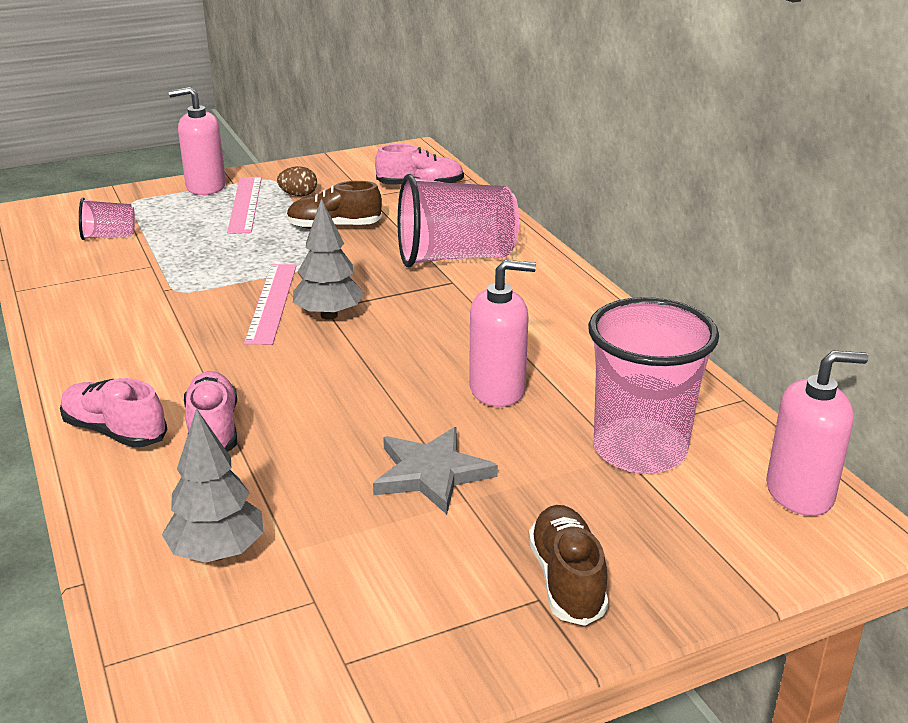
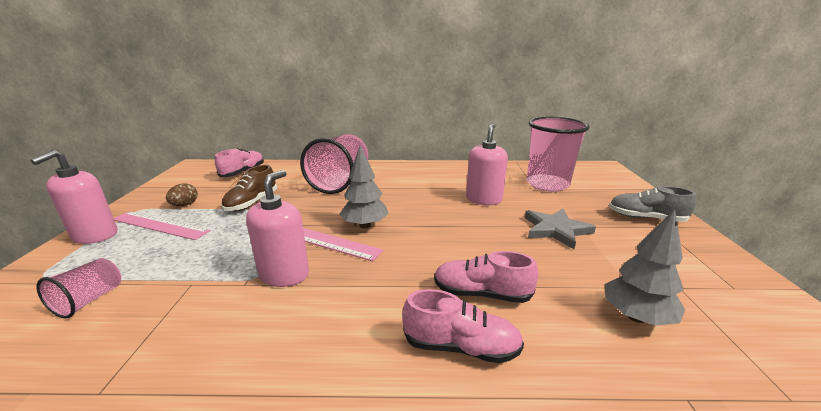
camera: 65 degrees left, 5 degrees down
pink shoe [60,378,167,447] -> pink shoe turned 135 degrees counterclockwise [402,289,524,363]
brown shoe [529,505,609,626] -> grey shoe [609,186,696,222]
pink soap dispenser [766,350,868,516] -> pink soap dispenser moved to [246,170,309,287]

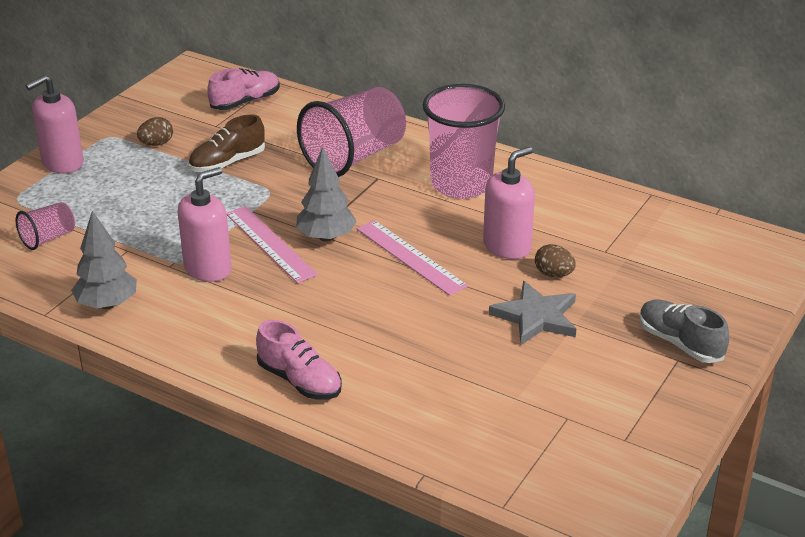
camera: 30 degrees right, 10 degrees up
pink ruler [114,211,211,240] -> pink ruler moved to [357,220,468,296]
pink shoe [434,251,539,303] -> none
pink cup [527,116,590,192] -> pink cup moved to [423,84,505,199]
grey tree [605,209,685,326] -> grey tree moved to [71,211,137,309]
none -> brown egg [535,244,576,277]

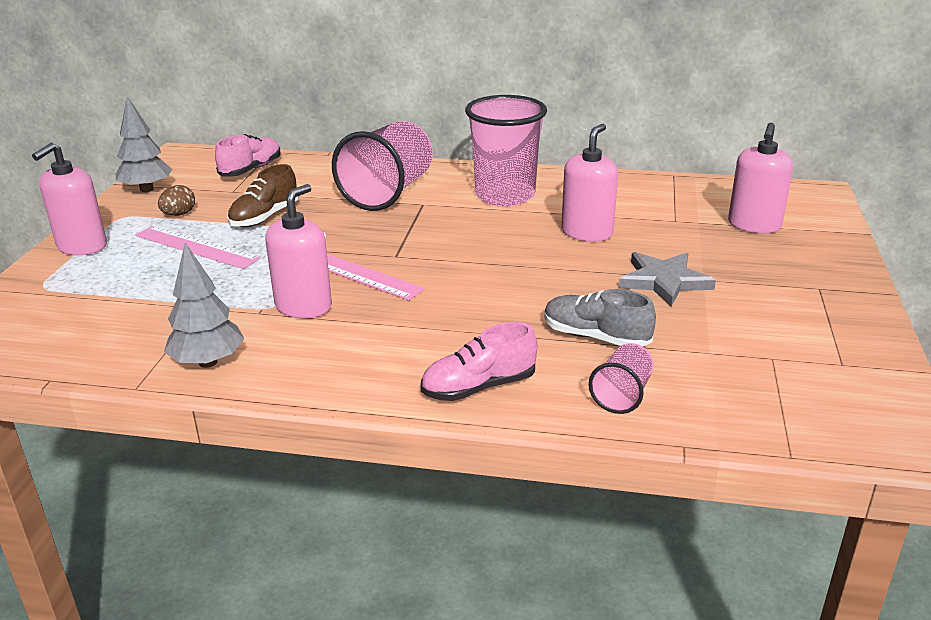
camera: 20 degrees left, 5 degrees down
pink cup [16,202,75,250] -> pink cup moved to [589,343,654,414]
pink shoe [256,320,342,400] -> pink shoe turned 135 degrees clockwise [421,322,537,401]
grey tree [296,147,357,242] -> grey tree moved to [115,96,172,192]
pink ruler [357,220,468,296] -> pink ruler moved to [135,226,260,269]
brown egg [535,244,576,277] -> none
grey shoe [640,300,729,363] -> grey shoe moved to [544,289,656,346]
none -> pink soap dispenser [728,123,793,233]

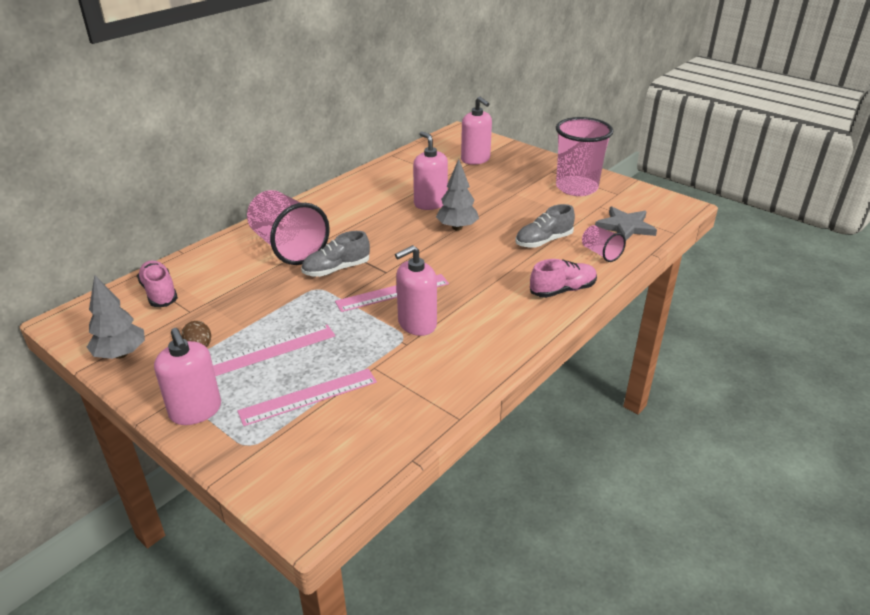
camera: 60 degrees left, 5 degrees up
grey tree [164,243,244,368] -> grey tree moved to [436,159,479,231]
brown shoe [228,164,299,227] -> none
pink soap dispenser [265,184,332,318] -> pink soap dispenser turned 90 degrees counterclockwise [395,245,437,336]
pink shoe [421,322,537,401] -> pink shoe turned 120 degrees counterclockwise [530,259,597,298]
pink cup [465,95,547,206] -> pink cup moved to [556,117,614,196]
grey star [619,252,716,306] -> grey star moved to [595,206,657,240]
none -> pink ruler [237,369,377,426]
none -> grey shoe [301,231,370,277]

